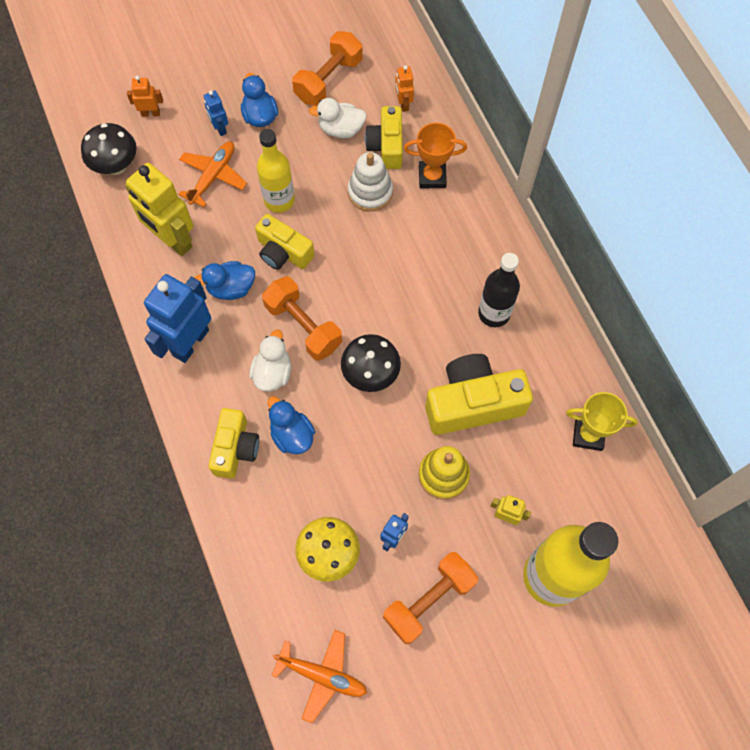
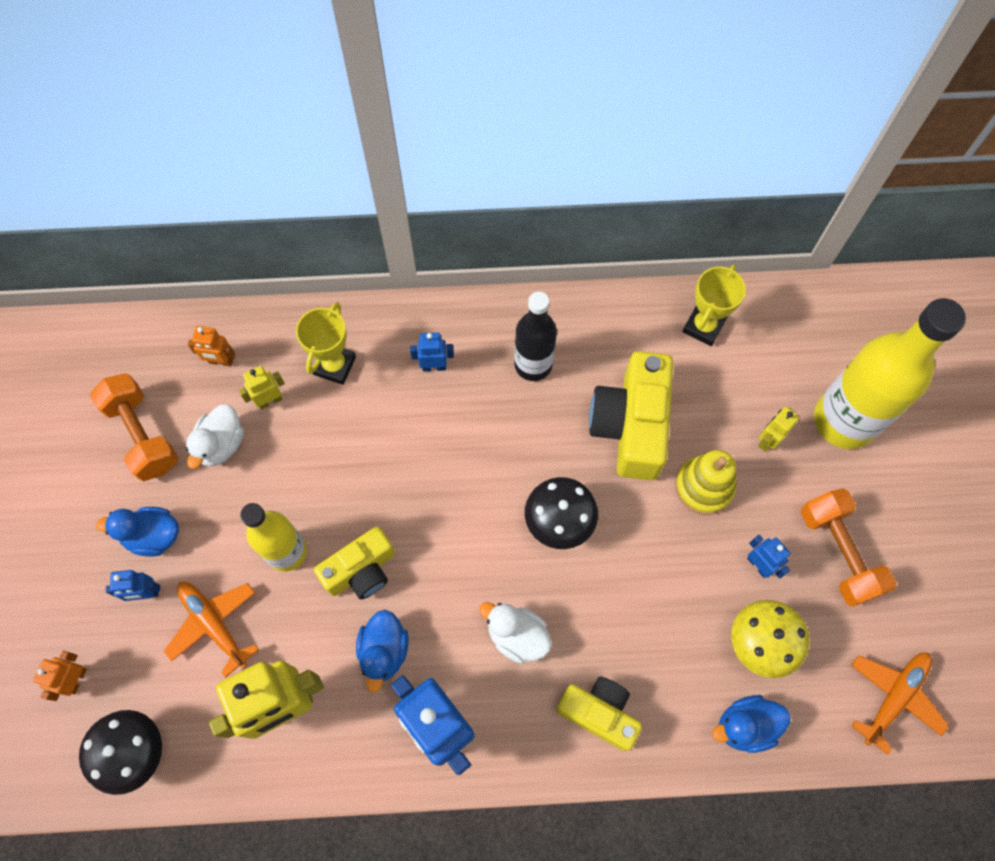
camera: 70 degrees left, 0 degrees up
orange dumbbell [262,276,342,361] -> none
blue duck [267,396,315,454] -> blue duck moved to [712,695,790,753]
white stacking toy [348,152,393,212] -> none
yellow camera [365,106,403,169] -> yellow robot [239,366,285,410]
orange trophy [404,122,467,188] -> yellow trophy [296,302,356,385]
none -> blue robot [410,333,454,371]

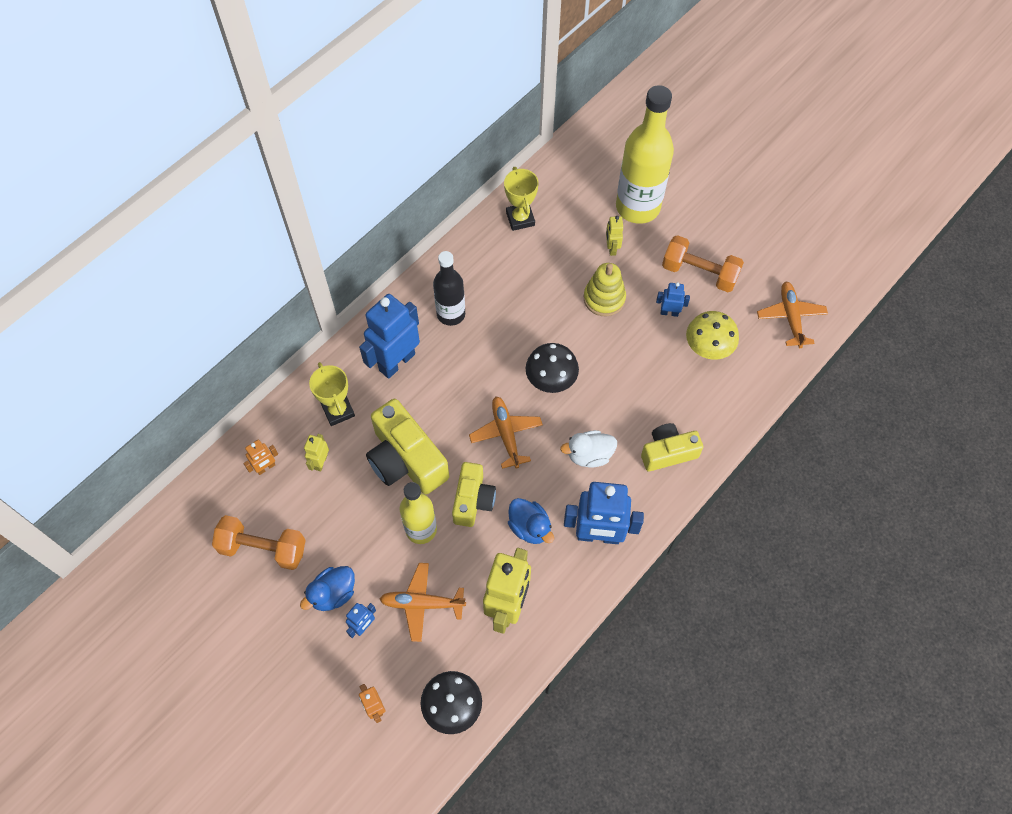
camera: 45 degrees left, 5 degrees down
white duck [186,404,244,469] -> none
blue robot [410,333,454,371] -> blue robot [359,294,420,379], size x2.13
yellow camera [589,351,673,480] -> yellow camera moved to [366,399,449,495]
blue duck [712,695,790,753] -> none
none -> orange plane [469,397,543,469]

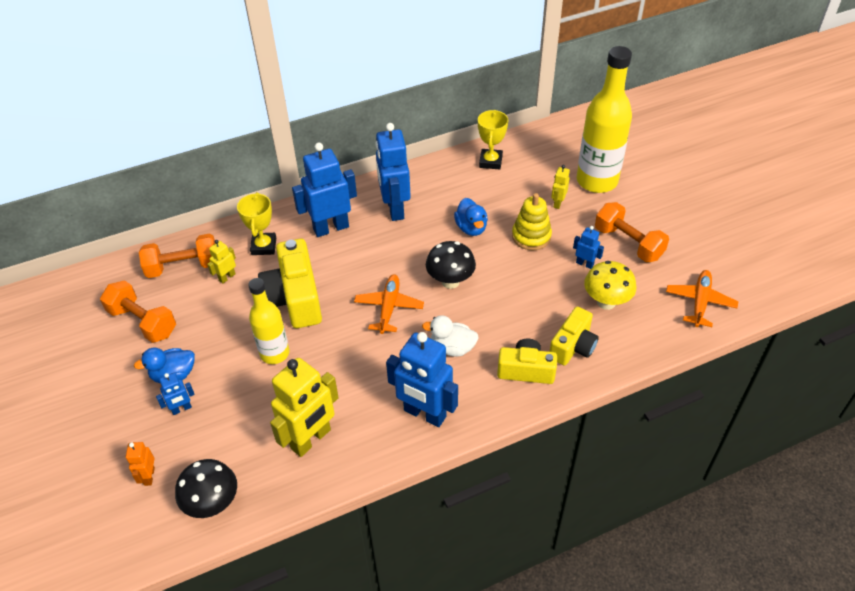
camera: 25 degrees right, 15 degrees down
orange robot [243,440,278,475] -> orange dumbbell [139,234,215,278]
orange plane [380,563,466,642] -> none
black bottle [433,251,465,326] -> blue robot [375,123,411,221]
yellow camera [452,462,496,527] -> yellow camera moved to [549,307,599,366]
blue duck [508,498,554,544] -> blue duck moved to [454,198,488,236]

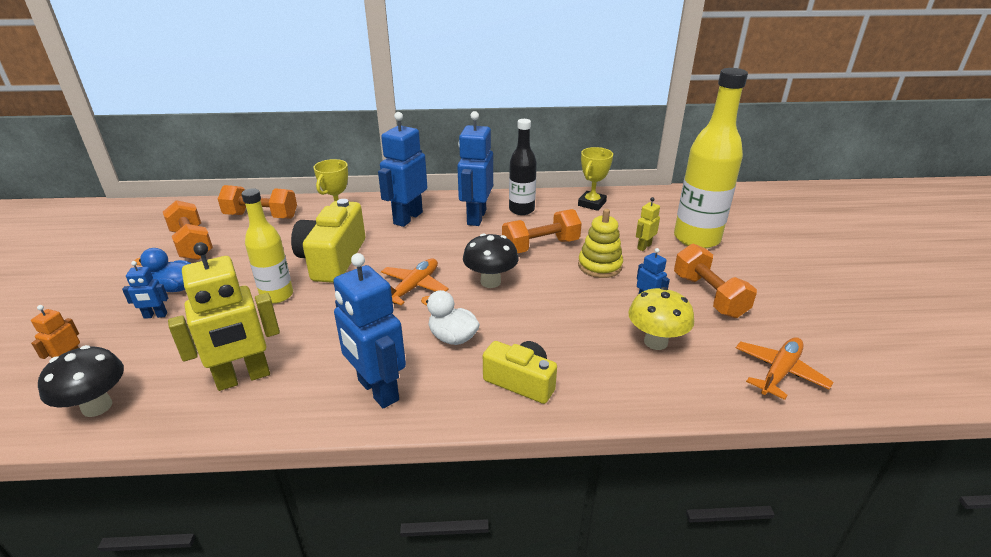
camera: 20 degrees right, 15 degrees down
yellow robot [207,240,236,283] -> none
blue robot [292,142,357,237] -> blue robot turned 60 degrees counterclockwise [378,112,427,227]
blue duck [454,198,488,236] -> orange dumbbell [502,209,582,253]
yellow camera [549,307,599,366] -> none
none -> black bottle [509,119,537,215]

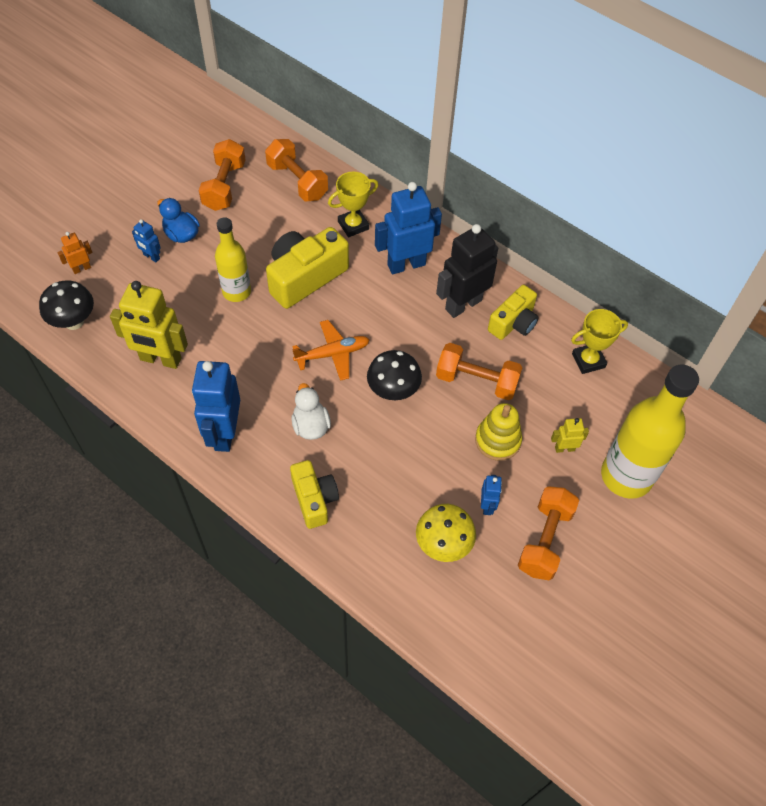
camera: 40 degrees right, 25 degrees up
blue robot [457,111,493,226] -> black robot [436,224,498,318]
black bottle [509,119,537,215] -> yellow camera [488,285,539,340]
orange plane [736,337,833,400] -> none

